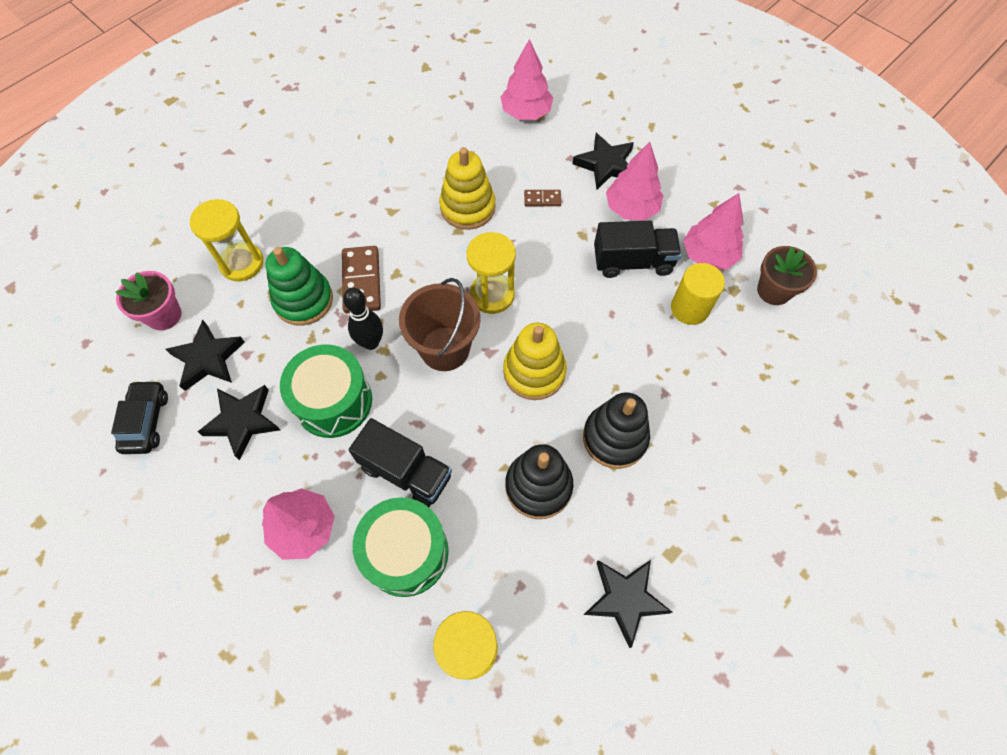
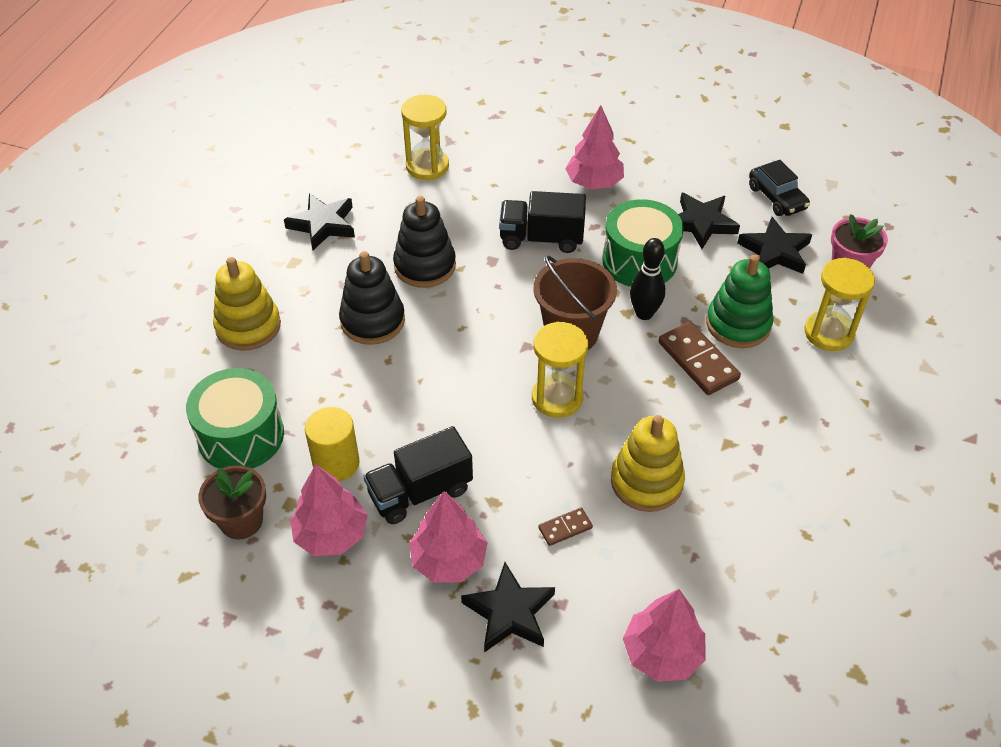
camera: 155 degrees right, 15 degrees down
green drum [352,497,449,597] -> green drum moved to [186,368,284,469]
yellow stacking toy [503,323,567,400] -> yellow stacking toy moved to [213,257,281,350]

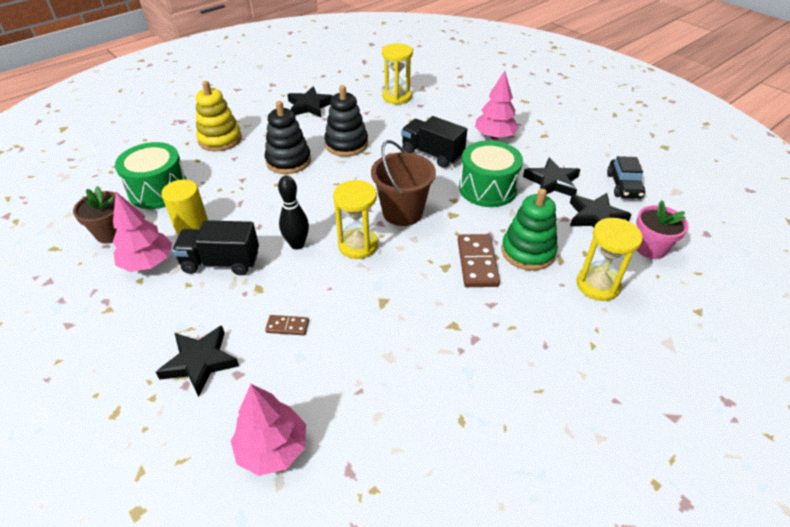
camera: 30 degrees right, 5 degrees down
pink tree [409,491,488,583] -> none
yellow stacking toy [611,415,685,512] -> none
black bowling pin [630,238,665,320] -> black bowling pin moved to [278,176,309,249]

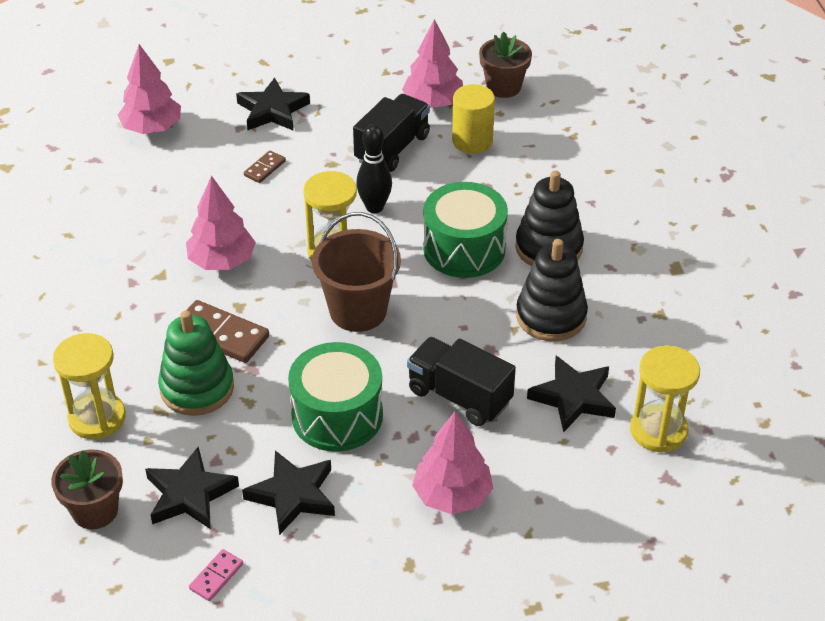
camera: 120 degrees right, 0 degrees up
green drum [115,142,187,209] -> green drum moved to [423,182,508,278]
yellow stacking toy [196,81,242,151] -> none
black star [287,87,333,117] -> black star moved to [527,356,616,432]
black truck [401,116,467,168] -> black truck turned 120 degrees counterclockwise [407,337,516,426]
black car [607,156,645,199] -> pink domino [189,549,243,601]
pink flower pot [636,200,689,259] -> brown flower pot [51,450,123,529]
none -> pink tree [186,175,256,270]

